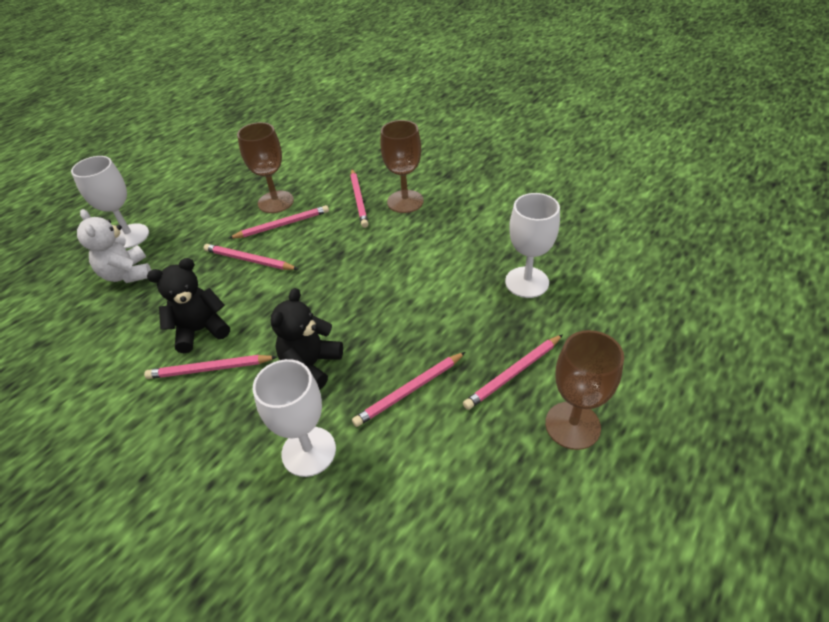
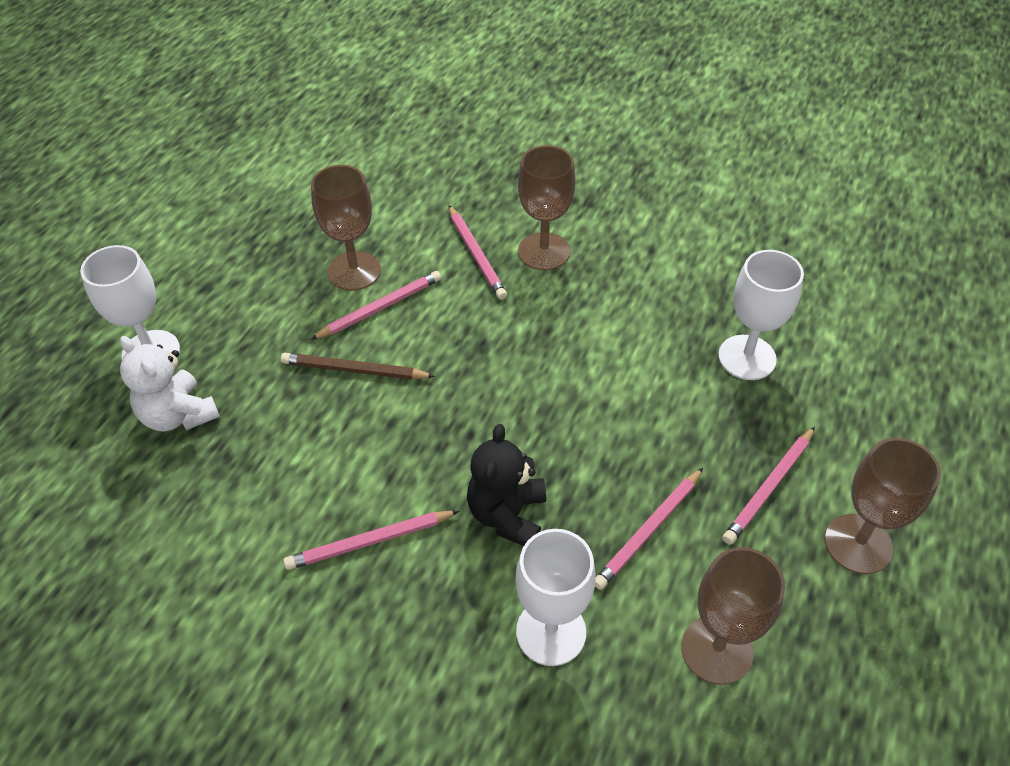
camera: 15 degrees left, 5 degrees up
black teddy bear [147,258,230,353] -> none
pink pencil [204,244,298,270] -> brown pencil [281,353,435,380]
none -> brown goblet [681,547,785,685]

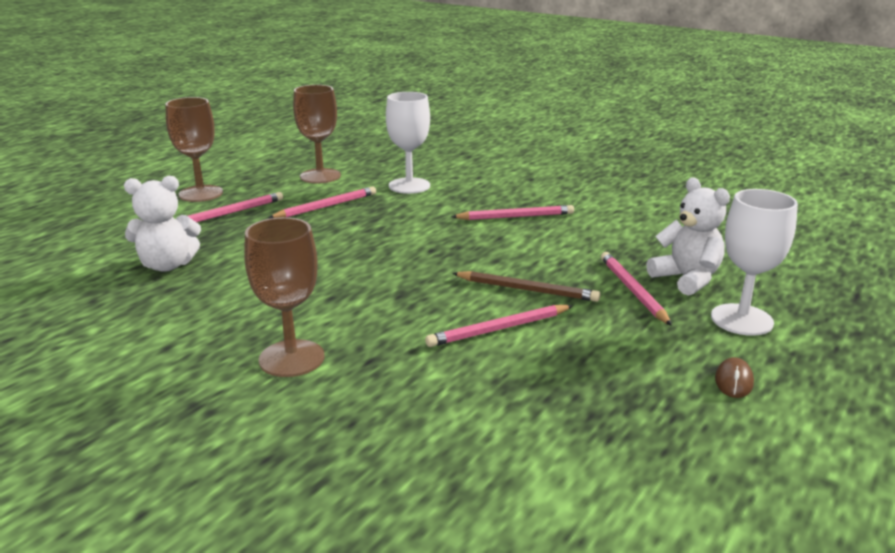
camera: 170 degrees left, 25 degrees down
brown goblet [311,165,381,291] -> none
pink pencil [449,205,507,300] -> pink pencil moved to [601,252,672,326]
black teddy bear [467,424,546,546] -> none
white goblet [718,250,804,380] -> white teddy bear [124,176,201,272]
none -> brown mouse [715,357,754,398]

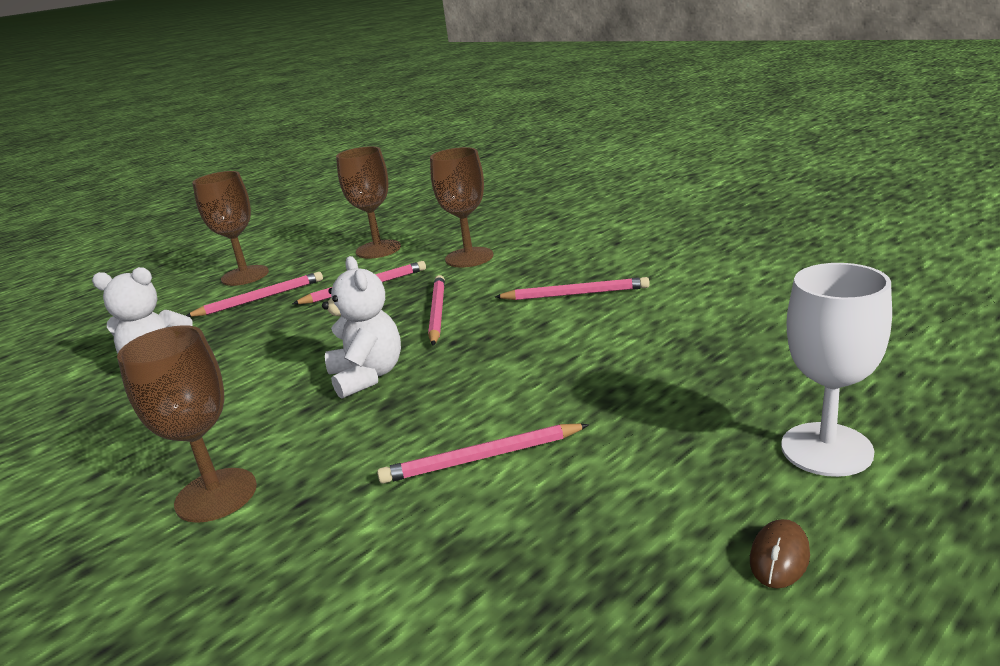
camera: 15 degrees right, 0 degrees up
white goblet [386,92,430,194] -> brown goblet [430,147,493,267]
brown pencil [452,271,600,302] -> none
pink pencil [601,252,672,326] -> pink pencil moved to [428,275,445,346]
white teddy bear [646,178,730,296] -> white teddy bear moved to [322,256,401,399]

